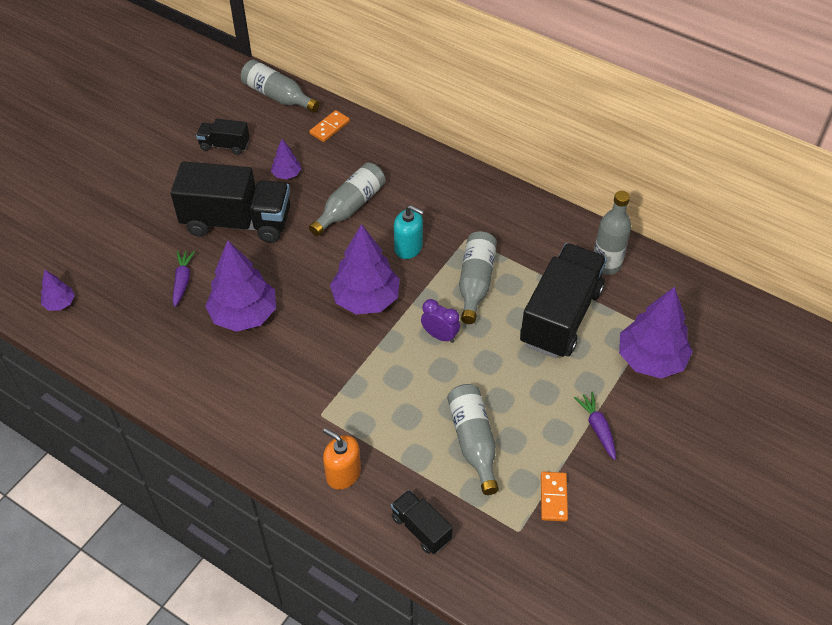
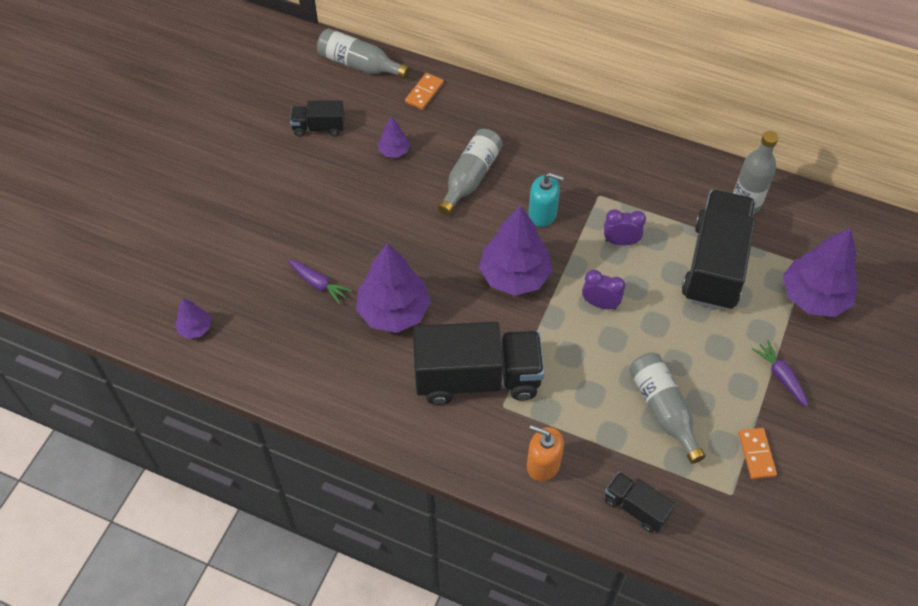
camera: 10 degrees left, 5 degrees up
black truck [171,161,290,243] -> black truck moved to [413,322,544,405]
purple carrot [172,251,195,307] -> purple carrot turned 135 degrees clockwise [288,259,352,304]
grey bottle [459,231,497,324] -> purple clock [604,209,646,246]

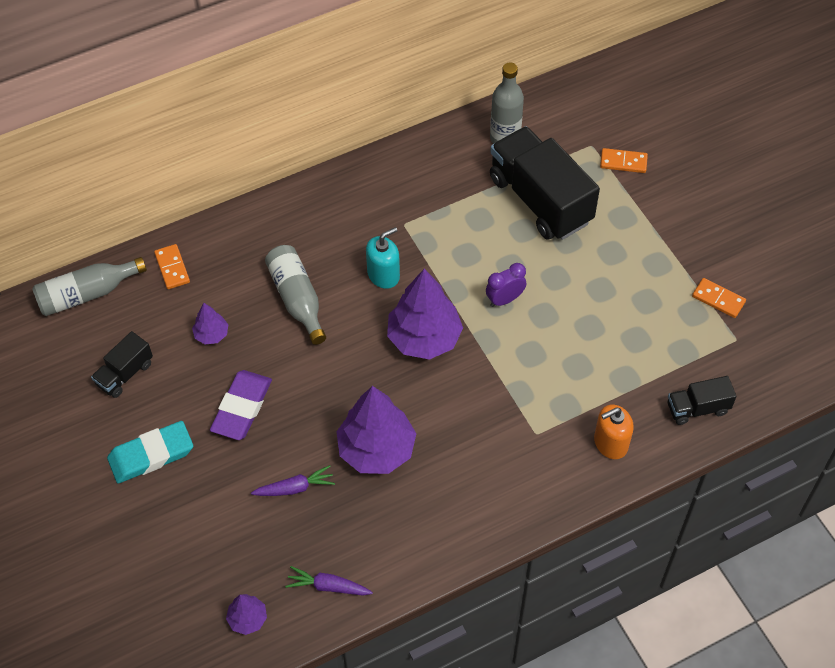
camera: 50 degrees left, 0 degrees up
black truck [413,322,544,405] -> none
purple clock [604,209,646,246] -> none
grey bottle [629,353,705,464] -> none
purple carrot [752,340,808,407] -> purple carrot moved to [285,566,373,595]
purple tree [783,227,858,317] -> orange domino [600,148,648,173]
none -> turquoise eraser [107,421,193,483]
none -> purple eraser [210,370,272,440]

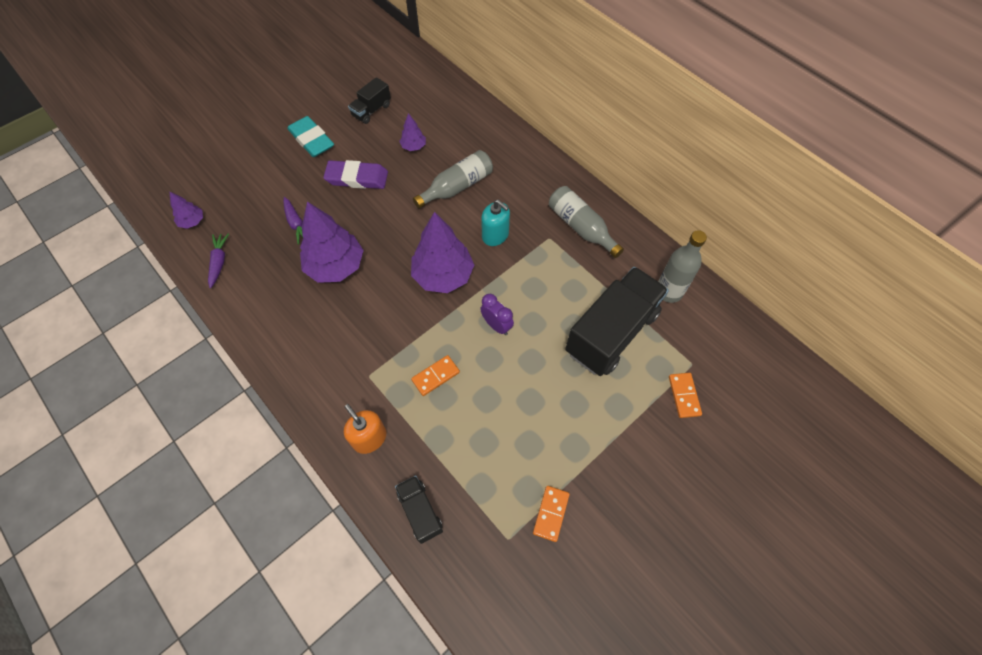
camera: 75 degrees right, 5 degrees up
grey bottle [32,257,147,316] -> grey bottle moved to [549,186,624,258]
black truck [91,331,153,398] -> black truck turned 75 degrees counterclockwise [348,77,391,124]
orange domino [154,244,190,289] -> orange domino moved to [411,355,460,396]

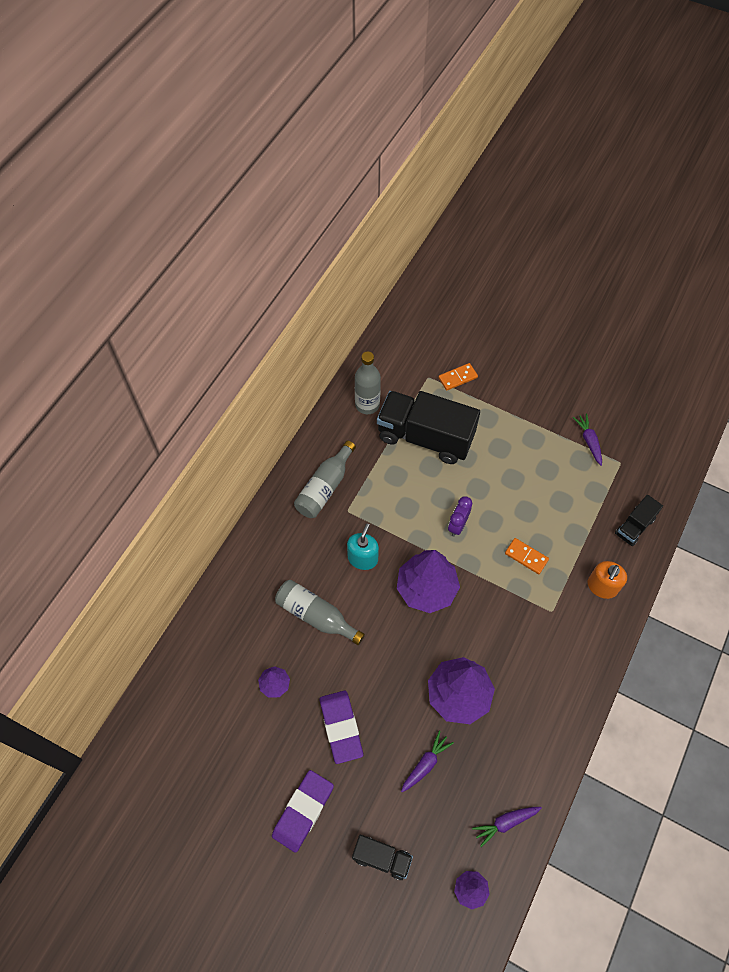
camera: 110 degrees left, 0 degrees up
turquoise eraser [287,116,334,157] -> purple eraser [272,770,334,853]
black truck [348,77,391,124] -> black truck moved to [352,835,413,880]
orange domino [533,486,570,542] -> purple carrot [572,413,602,466]

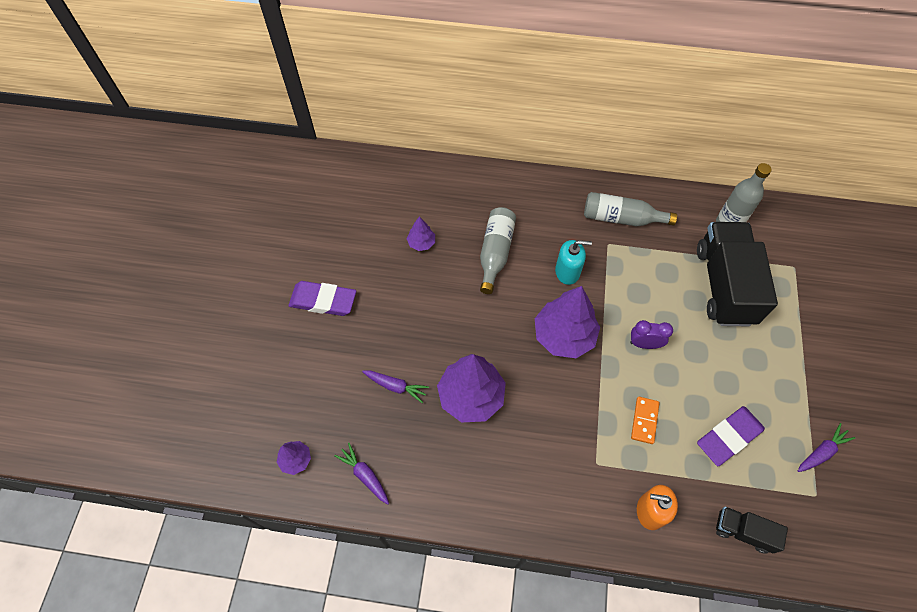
camera: 70 degrees right, 0 degrees up
purple eraser [320,691,363,764] -> purple eraser moved to [697,406,765,466]
black truck [352,835,413,880] -> none
orange domino [438,363,478,390] -> none

